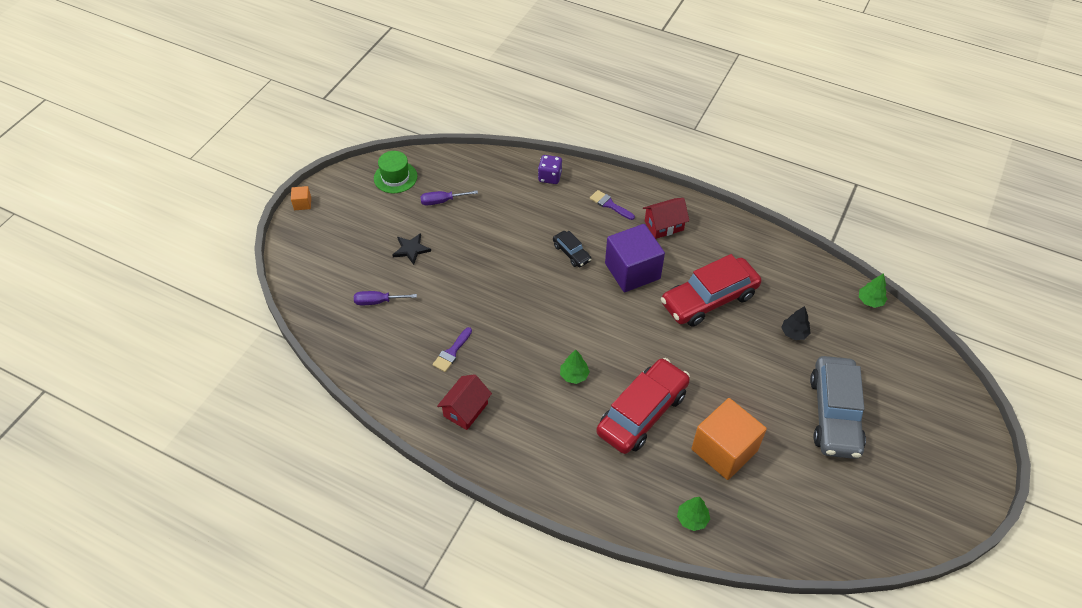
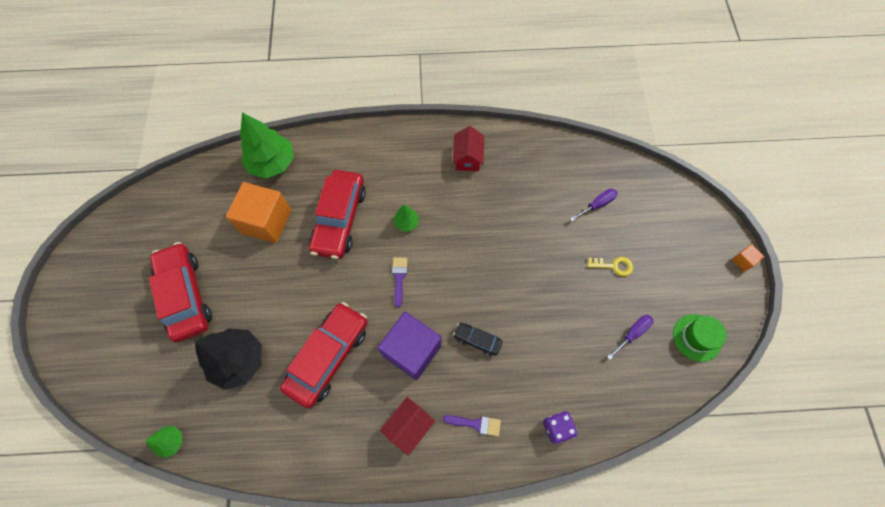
camera: 150 degrees right, 15 degrees up
black star [392,233,431,265] -> yellow key [587,257,633,276]
purple brush [432,327,472,372] -> purple brush moved to [392,257,407,308]
green tree [677,497,710,531] -> green tree [240,112,294,178], size x2.09
black tree [781,306,811,340] -> black tree [195,328,262,390], size x2.09
grey car [810,356,866,459] -> red car [149,242,212,343]

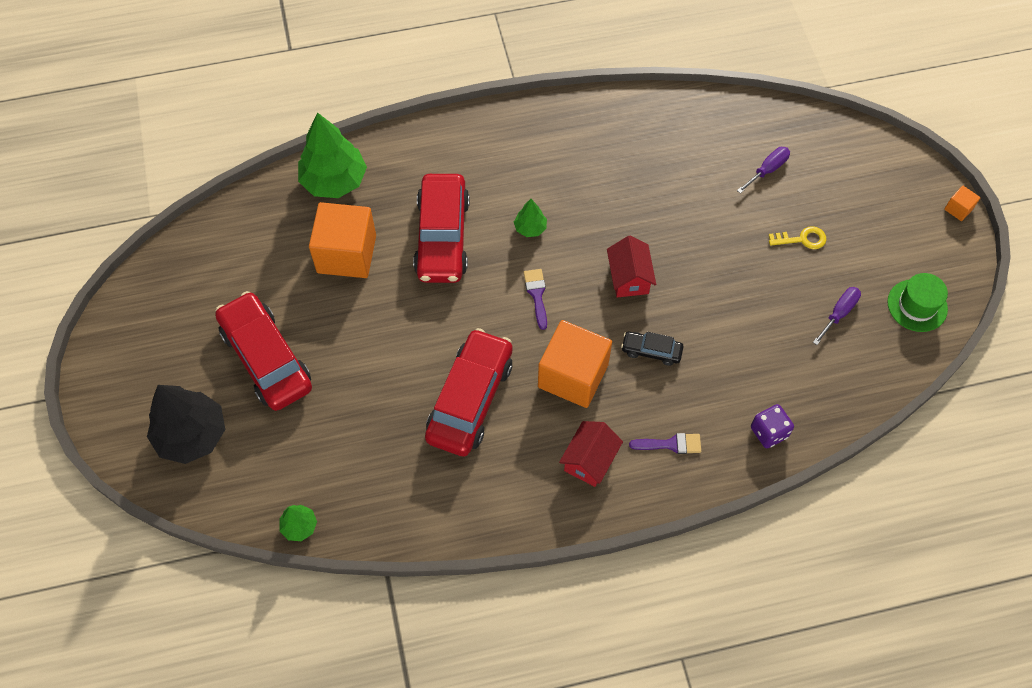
camera: 10 degrees left, 5 degrees down
black tree [195,328,262,390] -> black tree moved to [147,385,225,464]
purple cube [378,312,441,380] -> orange cube [538,320,612,408]
red house [453,126,484,171] -> red house moved to [607,235,656,298]

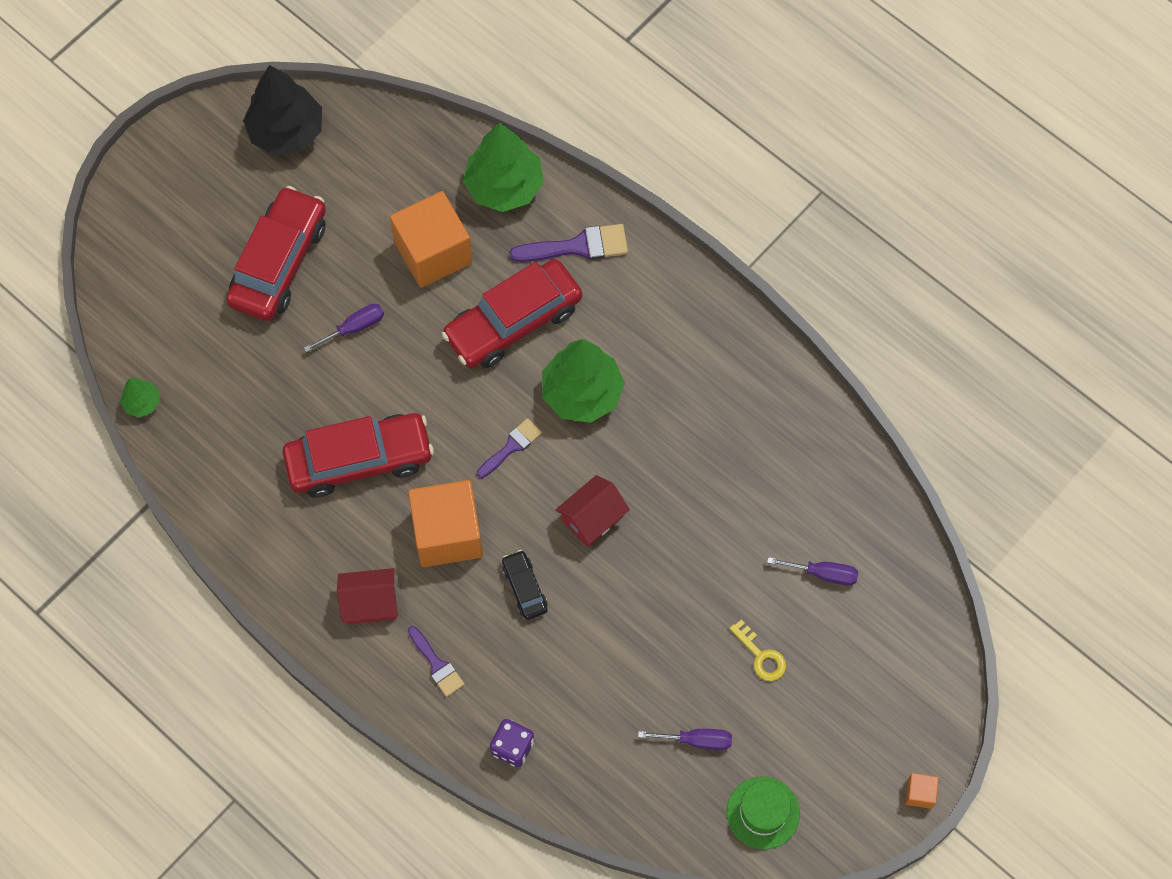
camera: 55 degrees right, 5 degrees up
black tree [147,385,225,464] -> black tree moved to [243,65,322,155]
green tree [514,199,547,237] -> green tree [542,339,625,423], size x2.09
none -> purple screwdriver [304,304,384,352]
none -> purple brush [510,224,628,262]

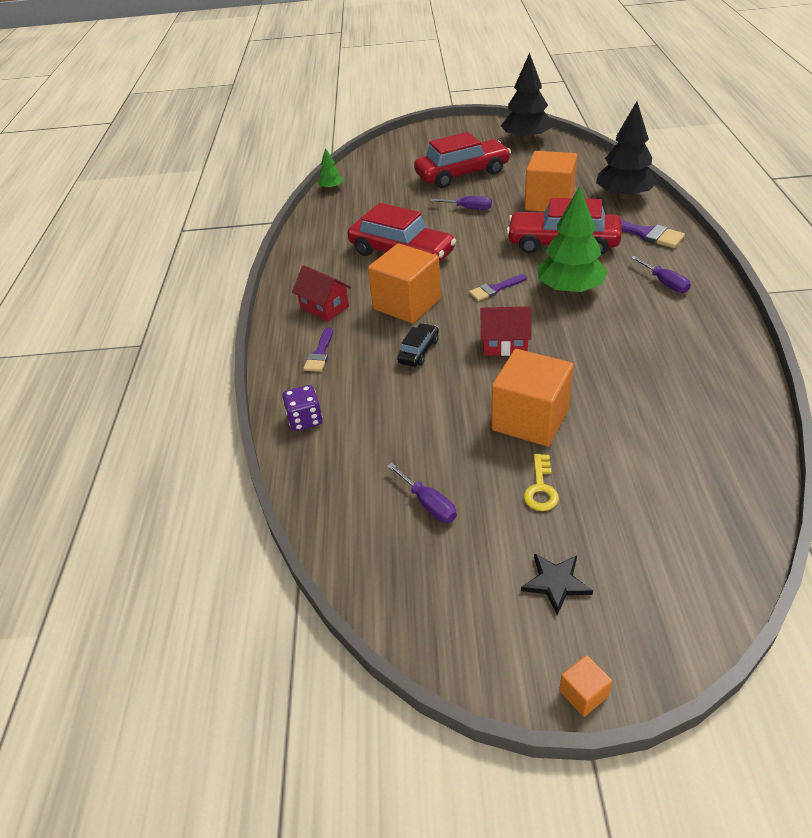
camera: 50 degrees right, 25 degrees down
green tree [463,123,544,212] -> black tree [596,101,657,199]
purple brush [477,418,542,478] -> purple brush turned 150 degrees clockwise [469,274,527,301]
green hat [727,777,800,849] -> none
purple screwdriver [767,557,858,585] -> purple screwdriver moved to [631,256,691,293]
none -> orange cube [491,349,574,447]
none -> black star [521,553,593,615]

